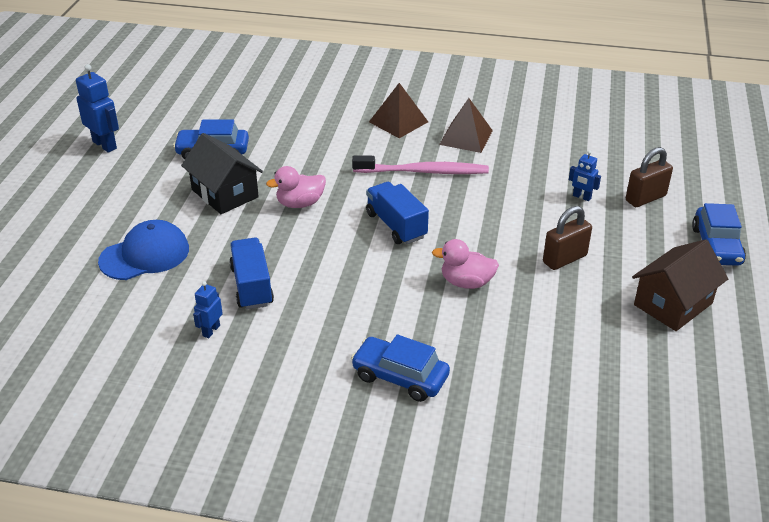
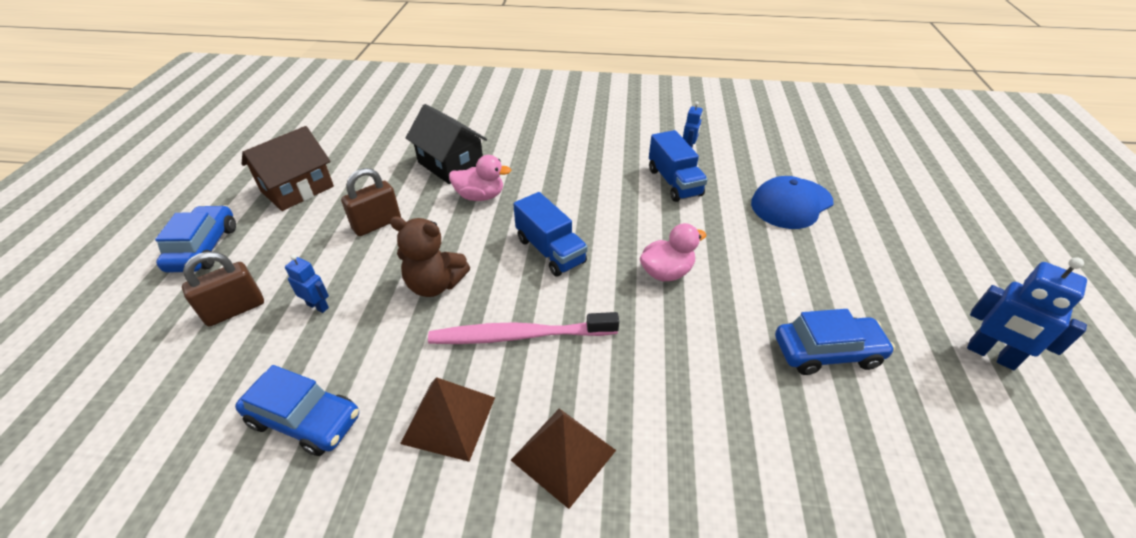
camera: 175 degrees right, 5 degrees up
black house [181,133,263,214] -> black house moved to [406,104,487,184]
blue car [351,334,450,402] -> blue car moved to [235,365,359,456]
none -> brown teddy bear [390,216,470,297]

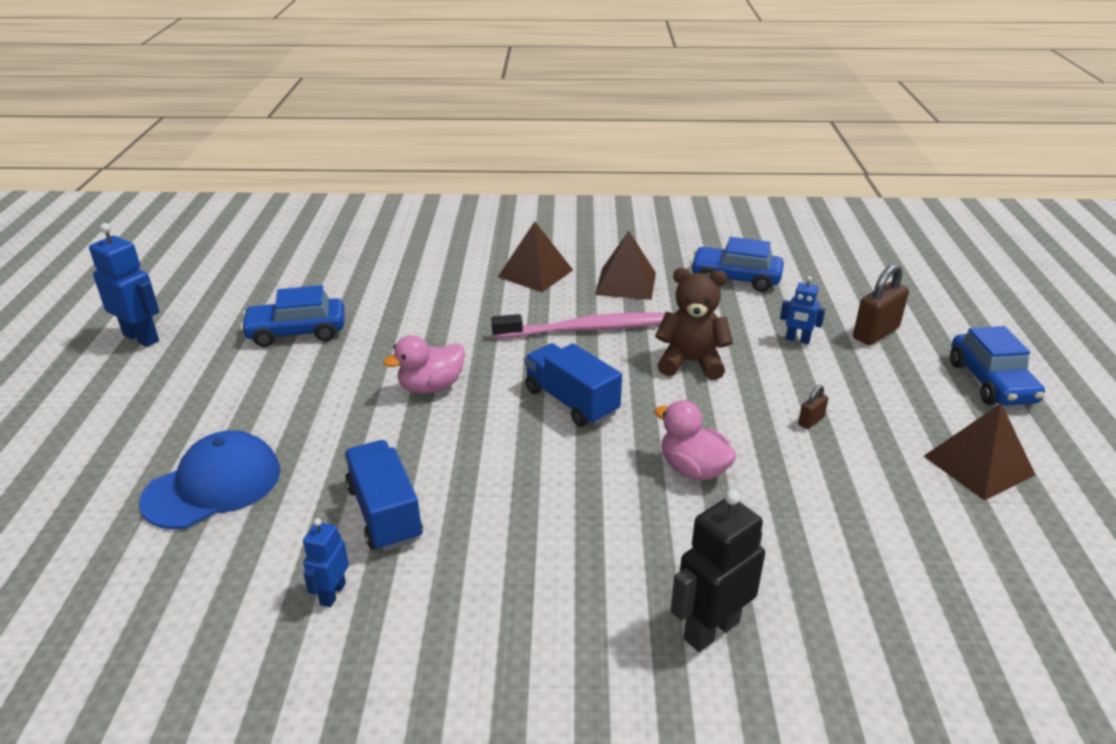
camera: 175 degrees right, 10 degrees down
brown house [242,126,334,211] -> brown pyramid [924,403,1035,501]
brown padlock [341,168,401,236] -> brown padlock [798,385,828,429], size x0.49
black house [406,104,487,184] -> none
pink duck [449,155,512,201] -> pink duck turned 45 degrees clockwise [654,400,737,481]
none -> black robot [671,490,765,652]

